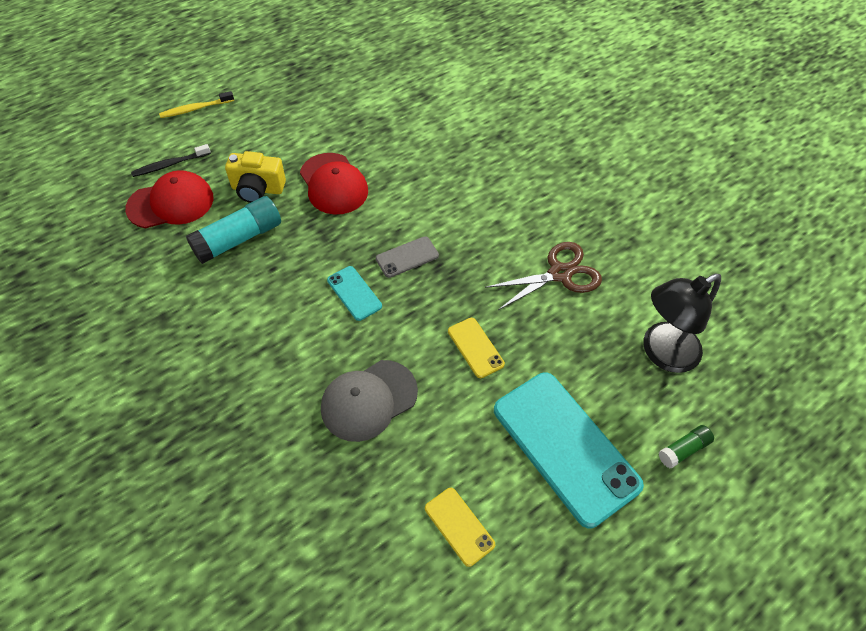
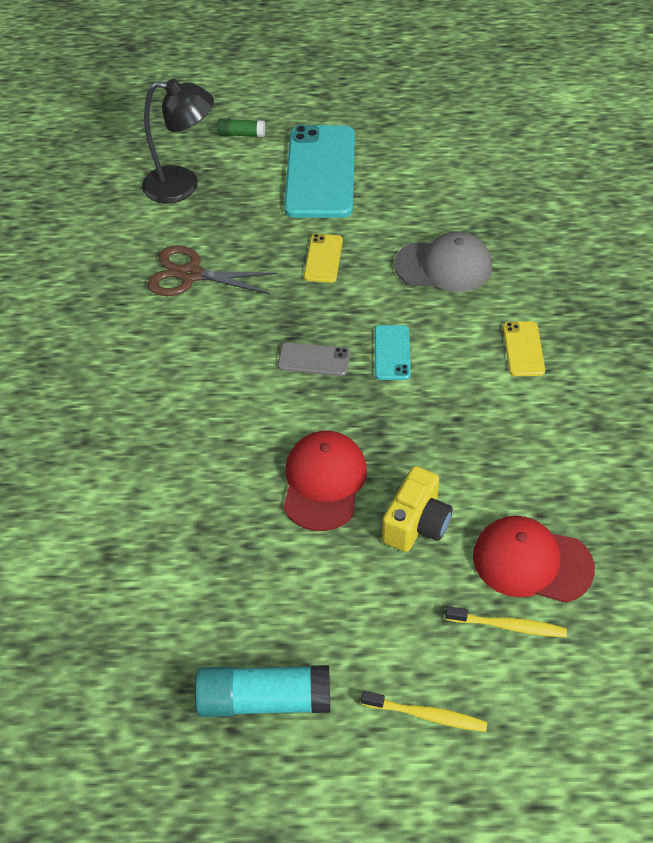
camera: 140 degrees left, 5 degrees down
black toothbrush [131,144,211,177] -> yellow toothbrush [445,606,567,637]
turquoise glue stick [186,196,281,264] -> turquoise glue stick moved to [195,665,330,717]
yellow camera [225,151,286,203] -> yellow camera turned 75 degrees clockwise [382,466,453,552]
yellow phone [425,488,495,567] -> yellow phone moved to [503,321,545,376]

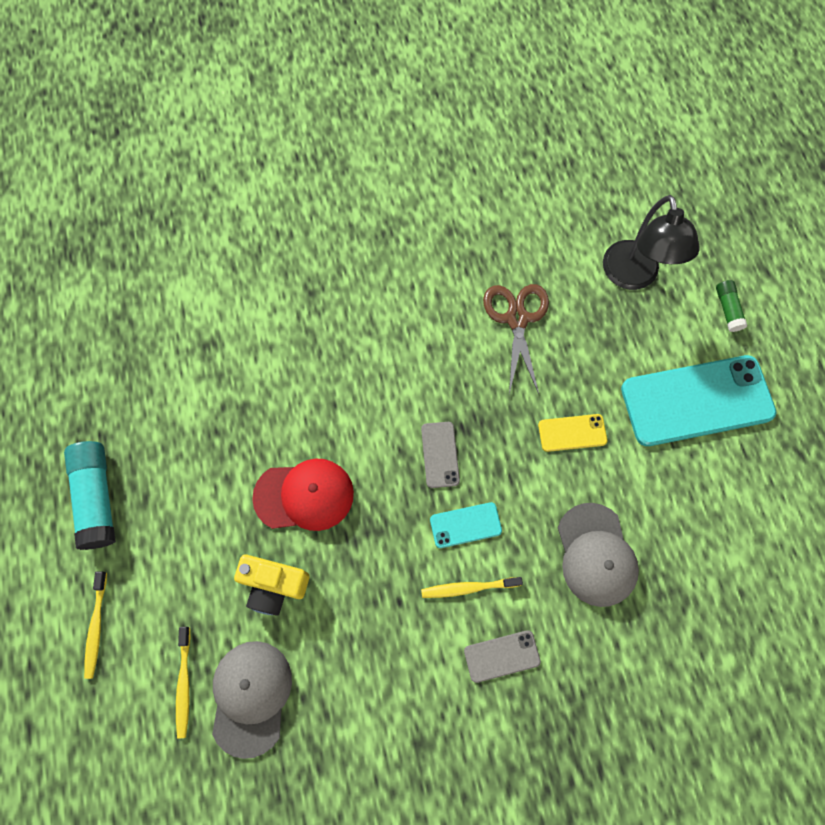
camera: 75 degrees right, 20 degrees up
red cap [473,516,595,603] -> grey cap [212,641,292,759]
yellow phone [503,321,545,376] -> grey phone [464,630,541,683]
none -> yellow toothbrush [421,577,523,598]

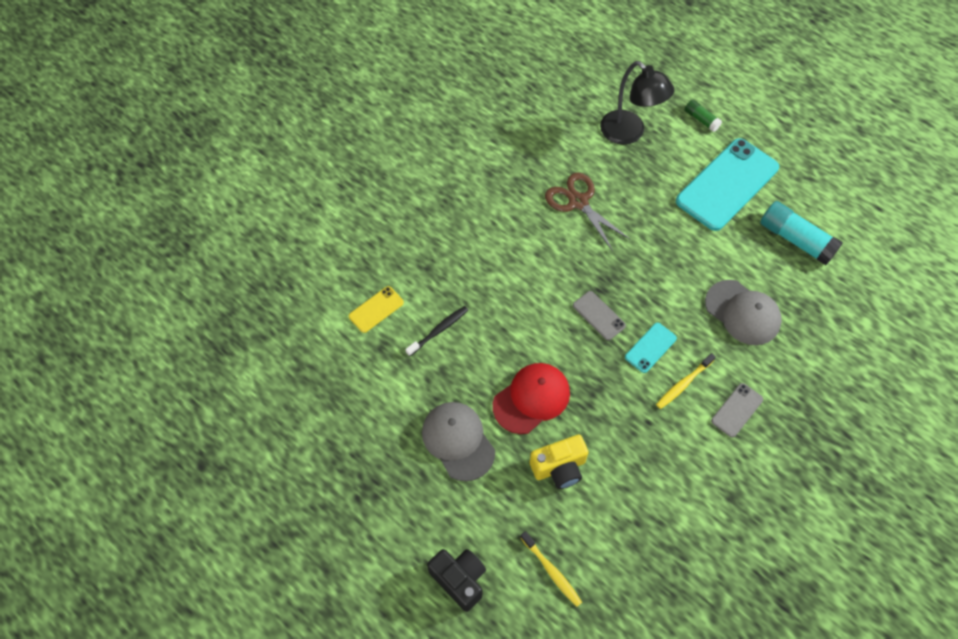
camera: 35 degrees left, 10 degrees down
turquoise glue stick [64,441,116,550] -> turquoise glue stick moved to [760,201,843,265]
yellow toothbrush [84,571,107,679] -> black camera [427,549,486,612]
grey cap [212,641,292,759] -> grey cap moved to [422,402,495,481]
yellow phone [538,414,607,452] -> yellow phone moved to [349,286,404,333]
none -> black toothbrush [405,306,468,356]

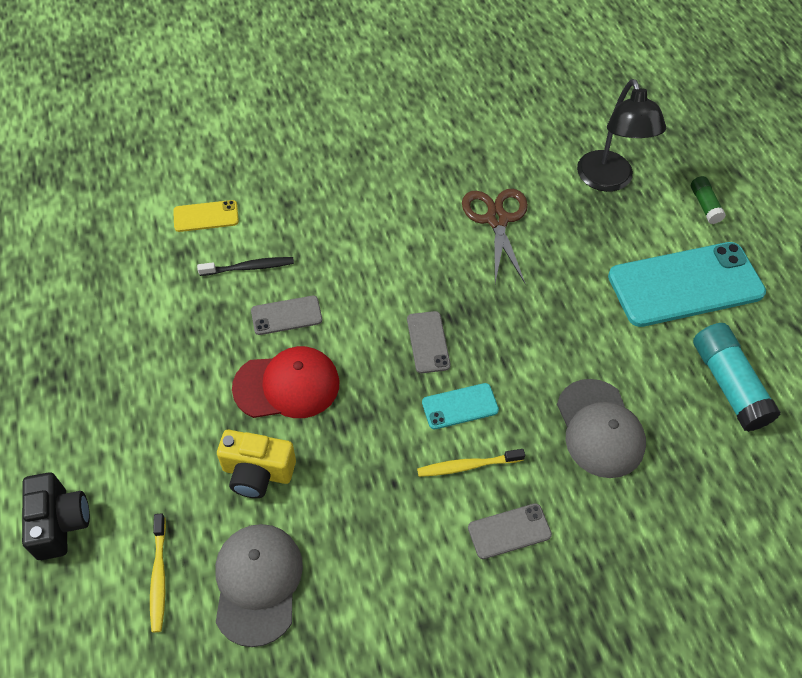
camera: 30 degrees right, 5 degrees down
grey cap [422,402,495,481] -> grey cap moved to [215,524,303,647]
none -> grey phone [251,296,322,335]

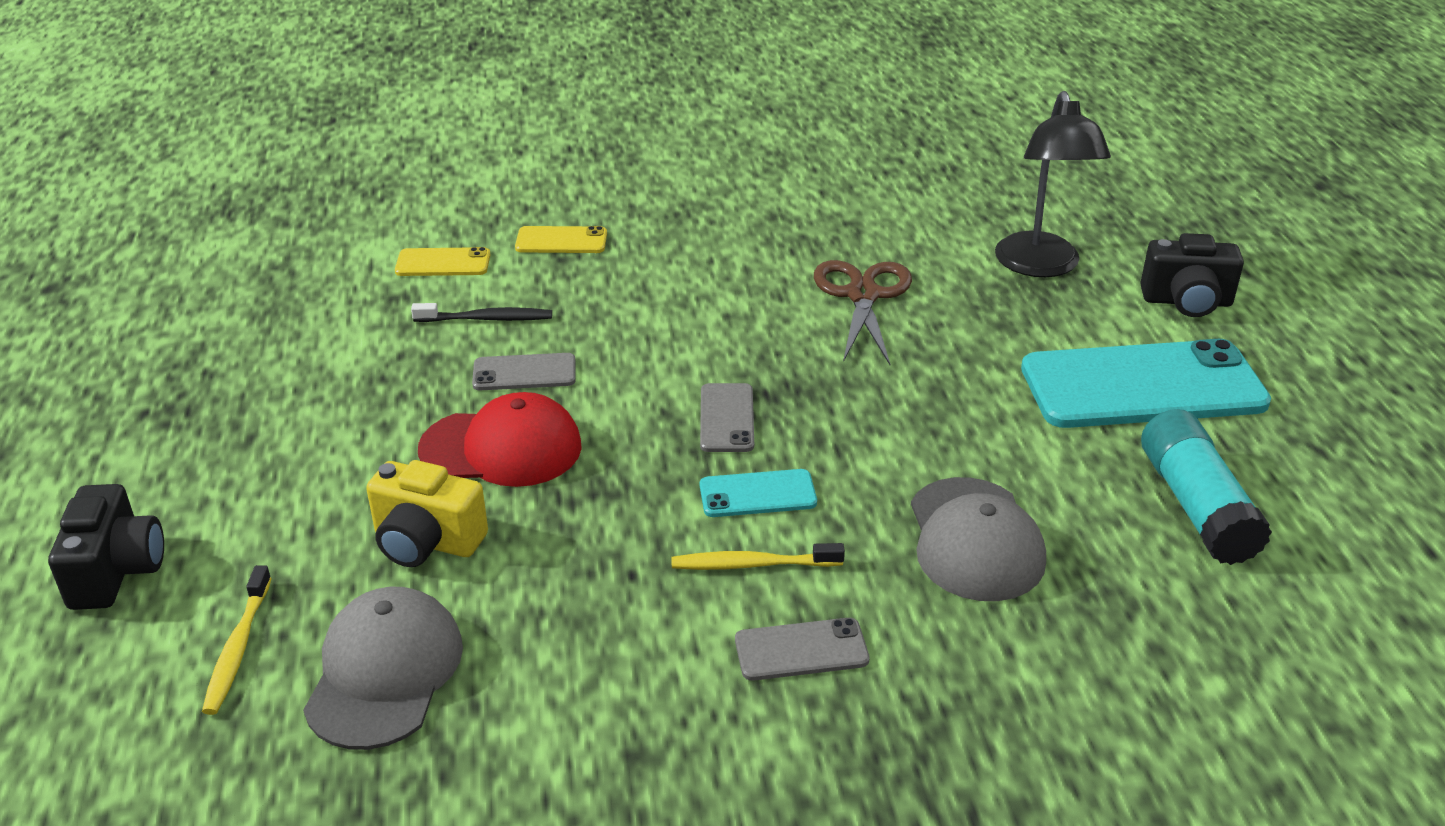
camera: 10 degrees right, 20 degrees down
green glue stick [691,176,726,224] -> black camera [1140,233,1244,317]
none -> yellow phone [515,226,607,253]

